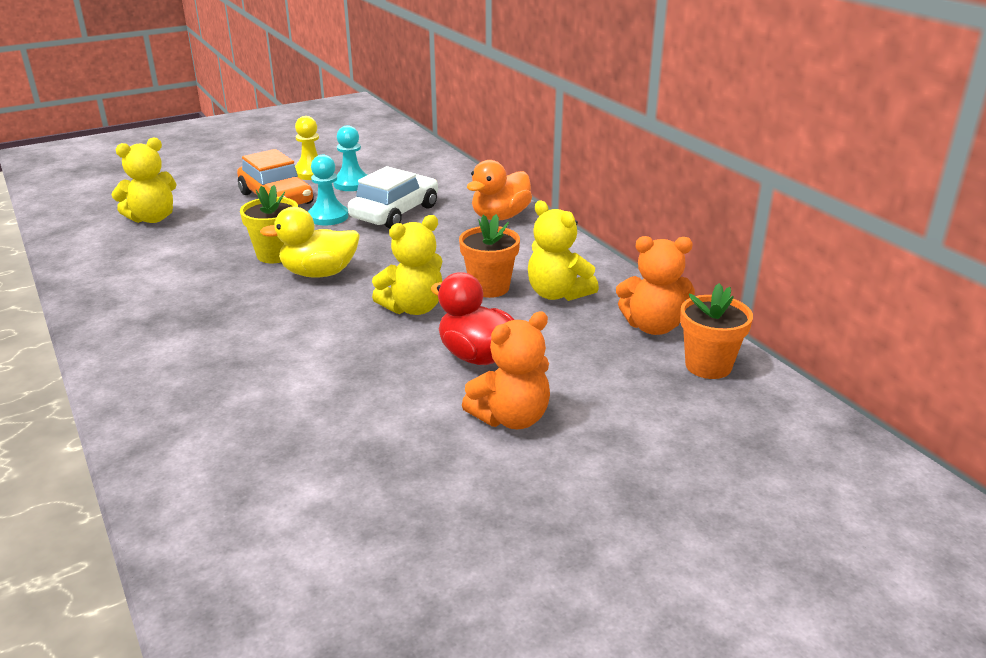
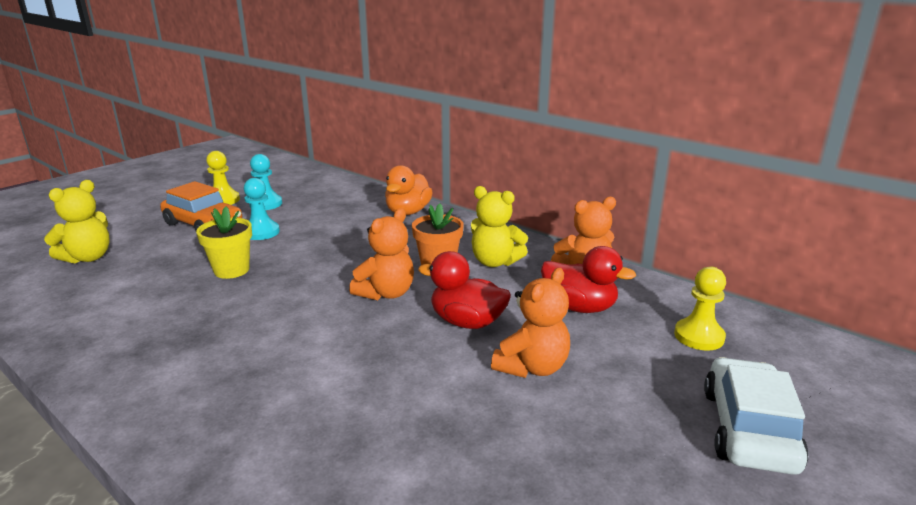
camera: 20 degrees left, 5 degrees down
yellow duck [260,207,360,278] -> none
white car [348,166,438,228] -> white car moved to [704,357,809,475]
yellow teddy bear [372,215,443,315] -> orange teddy bear [349,208,414,300]
orange flower pot [680,283,753,379] -> none
none -> red duck [541,246,636,313]
none -> yellow pawn [674,267,726,351]

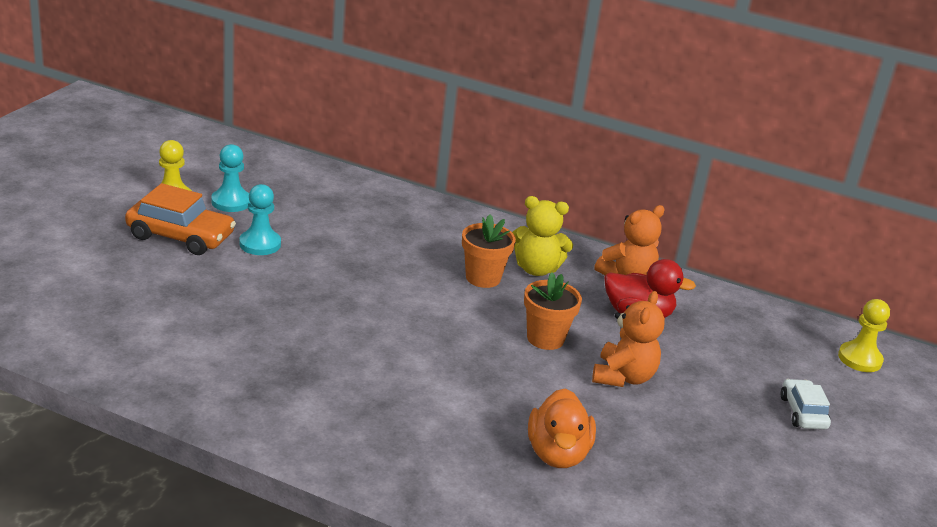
camera: 20 degrees left, 5 degrees up
yellow teddy bear [44,180,110,263] -> none
yellow flower pot [196,207,252,279] -> none
orange teddy bear [349,208,414,300] -> none
orange duck [385,165,433,215] -> orange duck moved to [528,388,596,468]
red duck [418,251,511,329] -> orange flower pot [524,272,582,350]
yellow pawn [674,267,726,351] -> yellow pawn moved to [838,299,890,372]
white car [704,357,809,475] -> white car [780,379,831,429], size x0.60

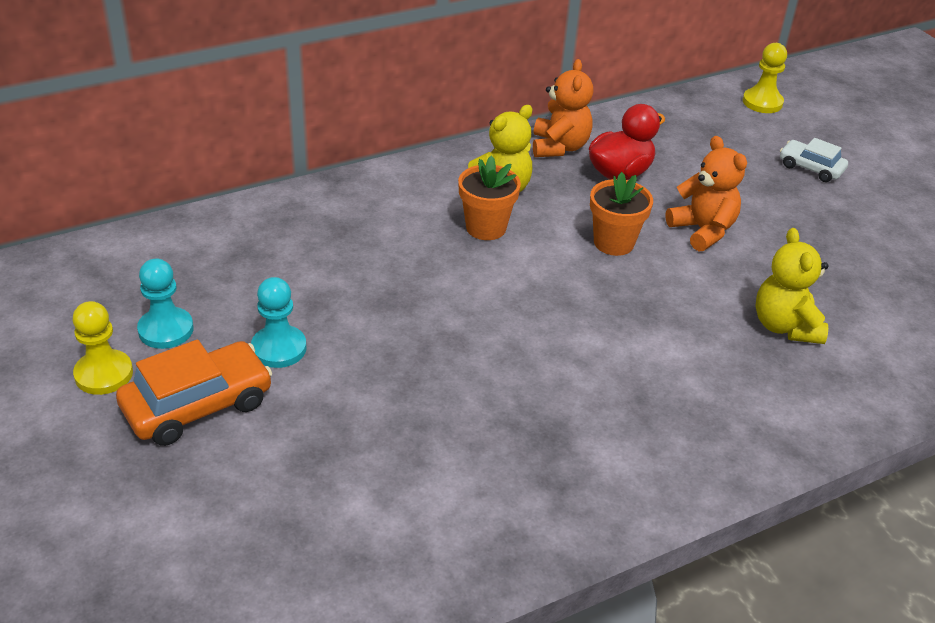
camera: 50 degrees left, 10 degrees up
orange duck [528,388,596,468] -> yellow teddy bear [755,228,829,344]

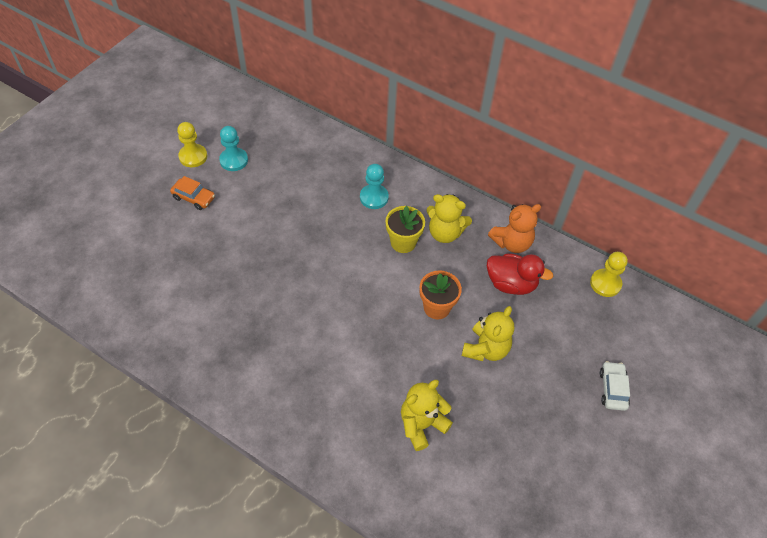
camera: 60 degrees right, 15 degrees up
orange car [116,339,272,446] -> orange car [170,176,215,210], size x0.60
turquoise pawn [251,277,306,368] -> turquoise pawn moved to [360,164,389,209]
orange flower pot [458,155,521,240] -> yellow flower pot [386,206,425,253]
orange teddy bear [665,136,747,252] -> yellow teddy bear [462,306,514,361]
yellow pawn [743,43,787,113] -> yellow pawn moved to [590,252,628,297]

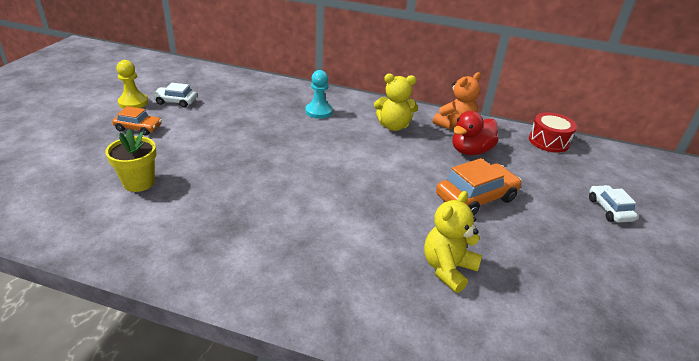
camera: 15 degrees left, 20 degrees down
turquoise pawn [219,126,248,171] -> white car [152,83,197,108]
yellow flower pot [386,206,425,253] -> yellow flower pot moved to [105,129,156,192]
orange flower pot [420,270,462,319] -> none
yellow teddy bear [462,306,514,361] -> orange car [436,158,522,216]
red duck [487,254,553,295] -> red duck turned 135 degrees clockwise [452,111,499,155]
yellow pawn [590,252,628,297] -> red drum [529,112,577,153]

